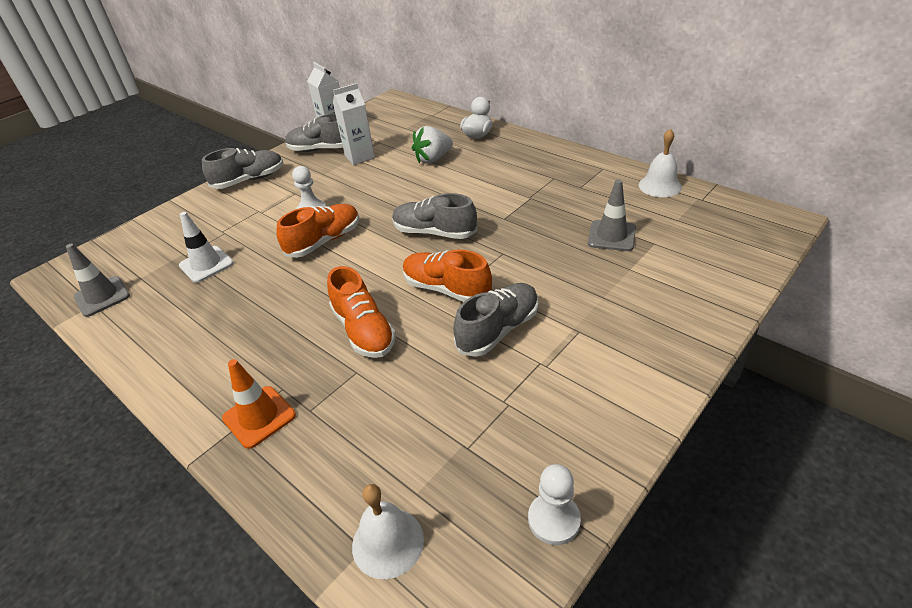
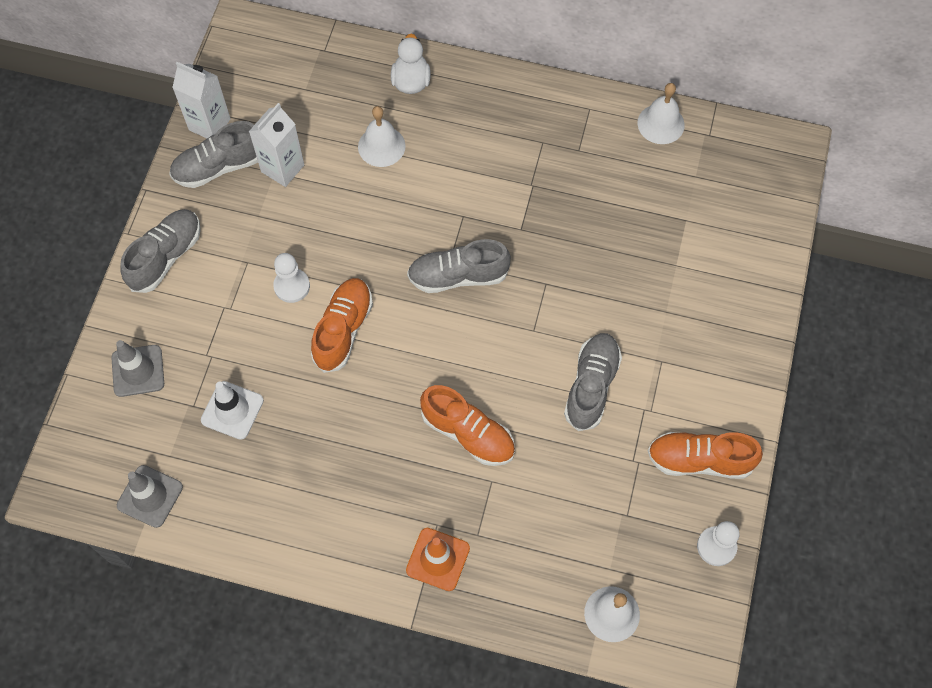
camera: 30 degrees left, 25 degrees up
orange shoe [403,249,492,302] -> orange shoe moved to [648,432,763,479]
white strawberry [412,126,453,164] -> white bell [358,106,406,167]
grey traffic cone [588,179,636,251] -> grey traffic cone moved to [111,340,164,397]

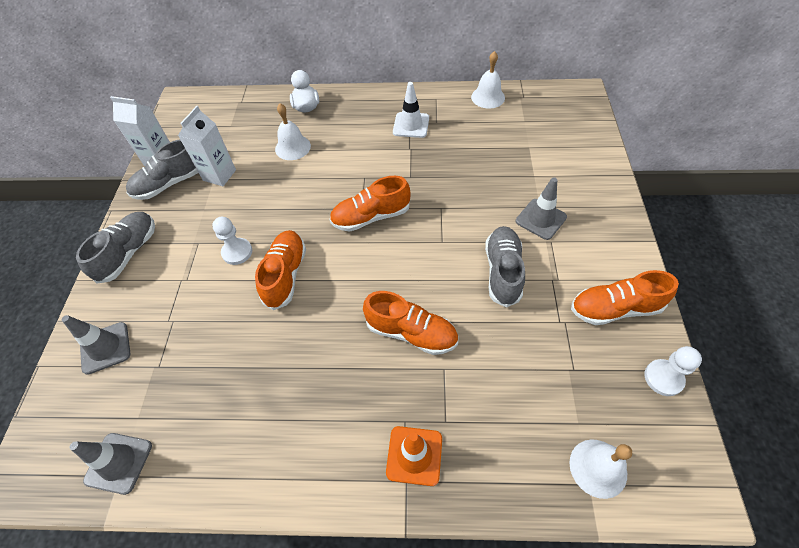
camera: 10 degrees left, 10 degrees down
white traffic cone [201,381,264,440] -> white traffic cone moved to [393,82,429,138]
grey shoe [407,239,511,293] -> orange shoe [330,176,411,232]
none -> grey traffic cone [516,177,567,240]

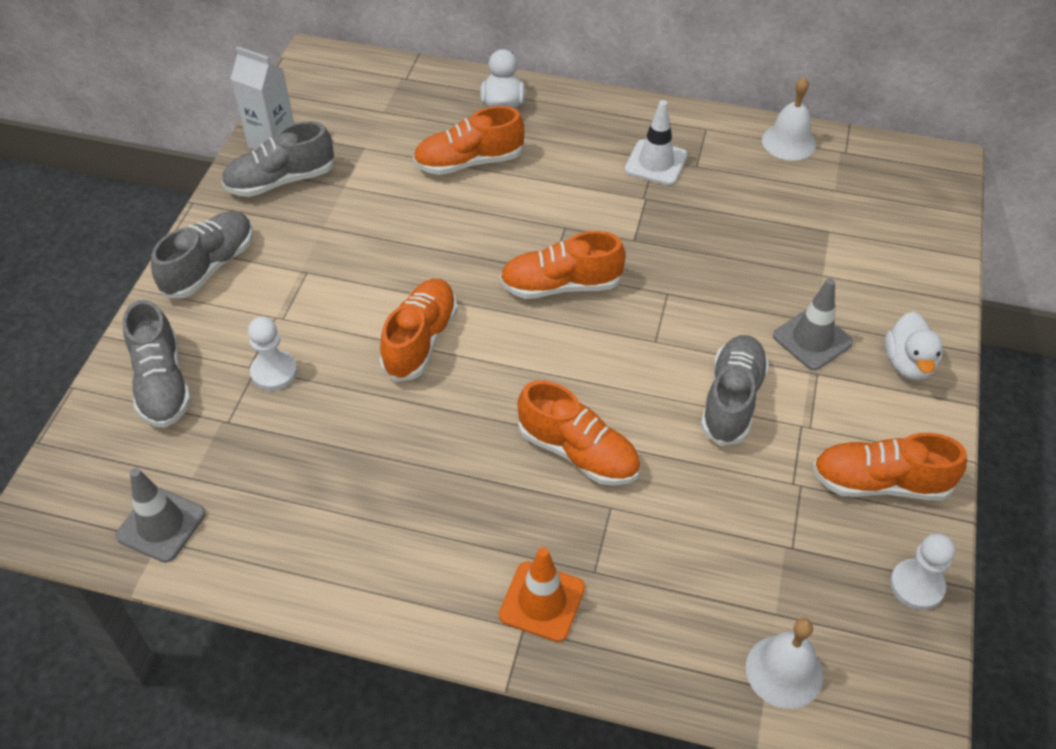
camera: 10 degrees right, 5 degrees down
grey traffic cone [62,315,130,375] -> grey shoe [123,300,191,428]
white carton [178,106,236,186] -> none
white pawn [212,217,252,265] -> white pawn moved to [248,317,298,391]
white bell [275,103,311,160] -> orange shoe [413,106,524,175]
none -> white duck [885,312,943,381]

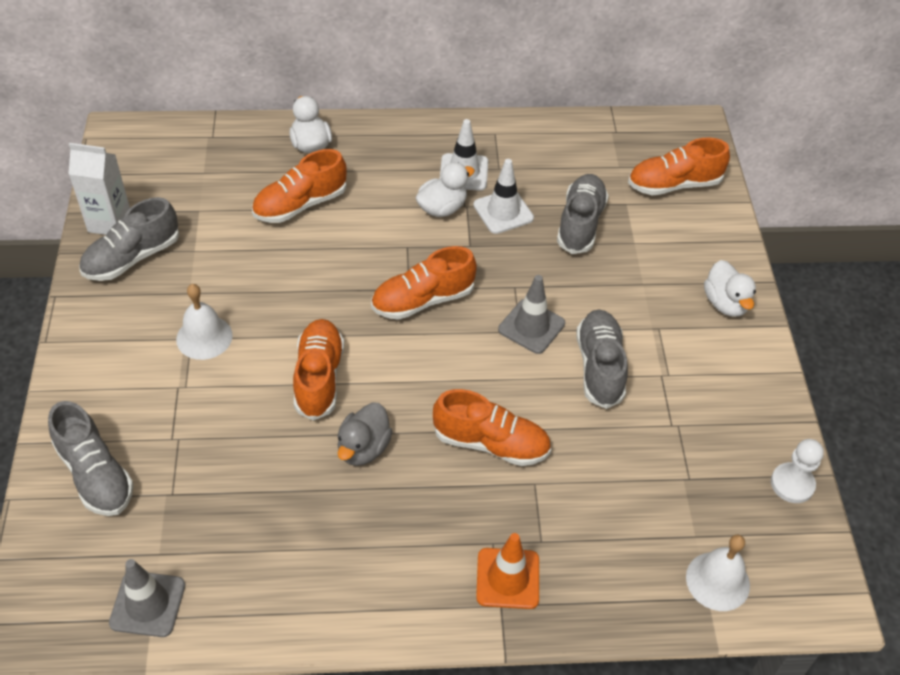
camera: 20 degrees left, 0 degrees up
grey shoe [151,211,253,299] -> grey shoe moved to [557,174,609,254]
white pawn [248,317,298,391] -> none
white bell [762,77,816,161] -> white bell moved to [176,284,233,360]
grey traffic cone [773,278,853,370] -> grey traffic cone moved to [498,275,565,354]
orange shoe [812,433,967,501] -> orange shoe moved to [628,137,730,195]
none -> grey duck [337,403,393,466]
none -> white duck [416,162,475,217]
none -> white traffic cone [473,159,534,234]

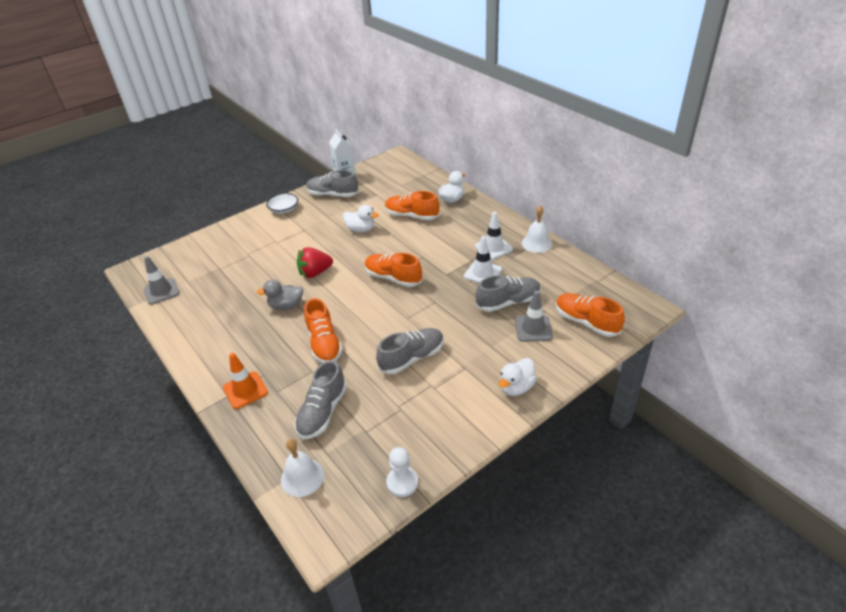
camera: 60 degrees right, 10 degrees down
grey shoe [48,401,134,516] -> grey shoe moved to [295,360,347,439]
white bell [176,284,233,360] -> white bell moved to [522,205,552,253]
orange shoe [293,319,344,421] -> red strawberry [297,247,333,278]
white duck [416,162,475,217] -> white duck moved to [343,205,379,232]
grey traffic cone [498,275,565,354] -> grey traffic cone moved to [515,291,553,342]
none -> white bowl [266,193,298,214]

